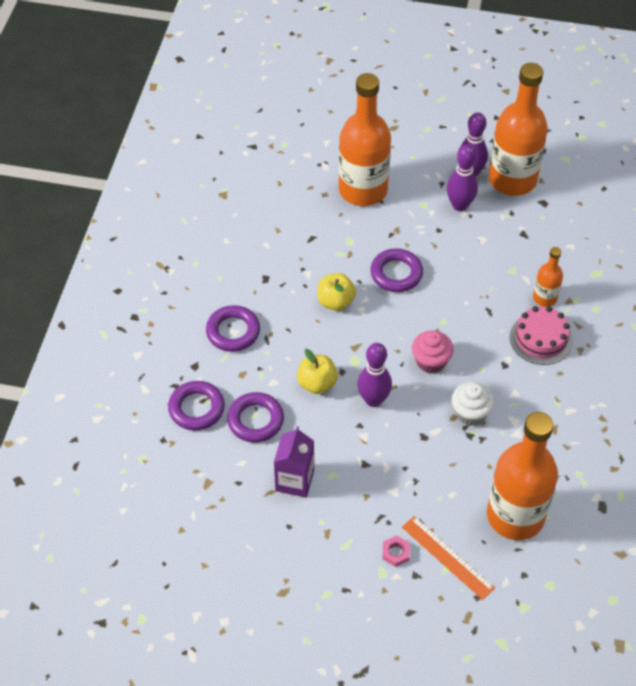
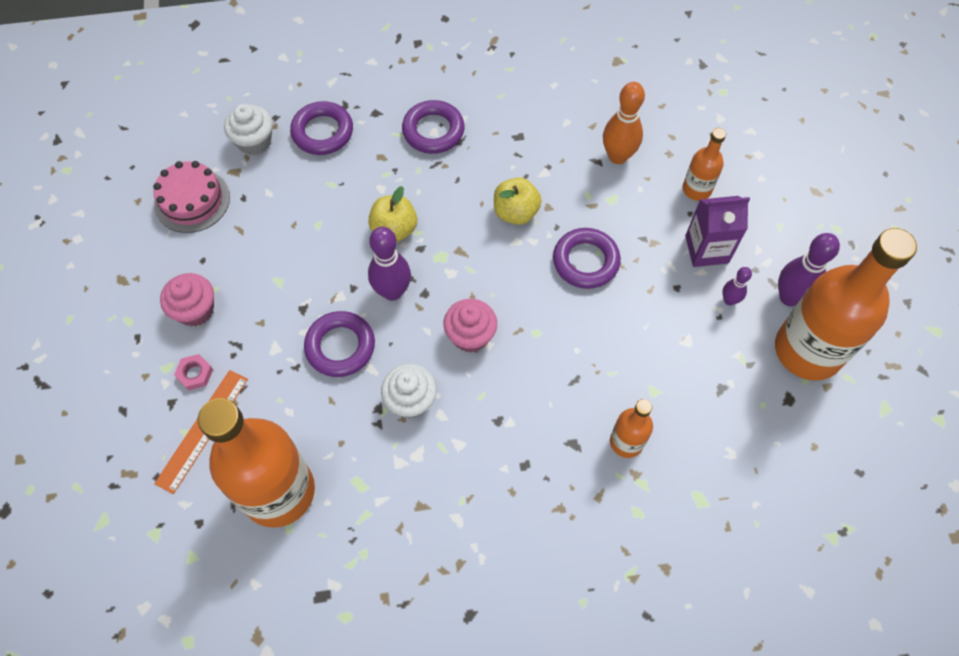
camera: 70 degrees right, 10 degrees up
purple ring [227,392,284,443] -> purple ring moved to [304,311,375,377]
purple carton [274,426,314,498] -> purple carton moved to [685,196,750,267]
orange bottle [339,73,391,206] -> orange bottle [683,128,726,201], size x0.47
purple bowling pin [447,145,478,211] -> purple bowling pin [722,267,752,305], size x0.55
pink cake [510,306,573,365] -> pink cake moved to [153,161,230,233]
none -> pink cupcake [160,273,214,326]
none -> white cupcake [224,104,273,155]
none -> orange bowling pin [603,82,645,164]

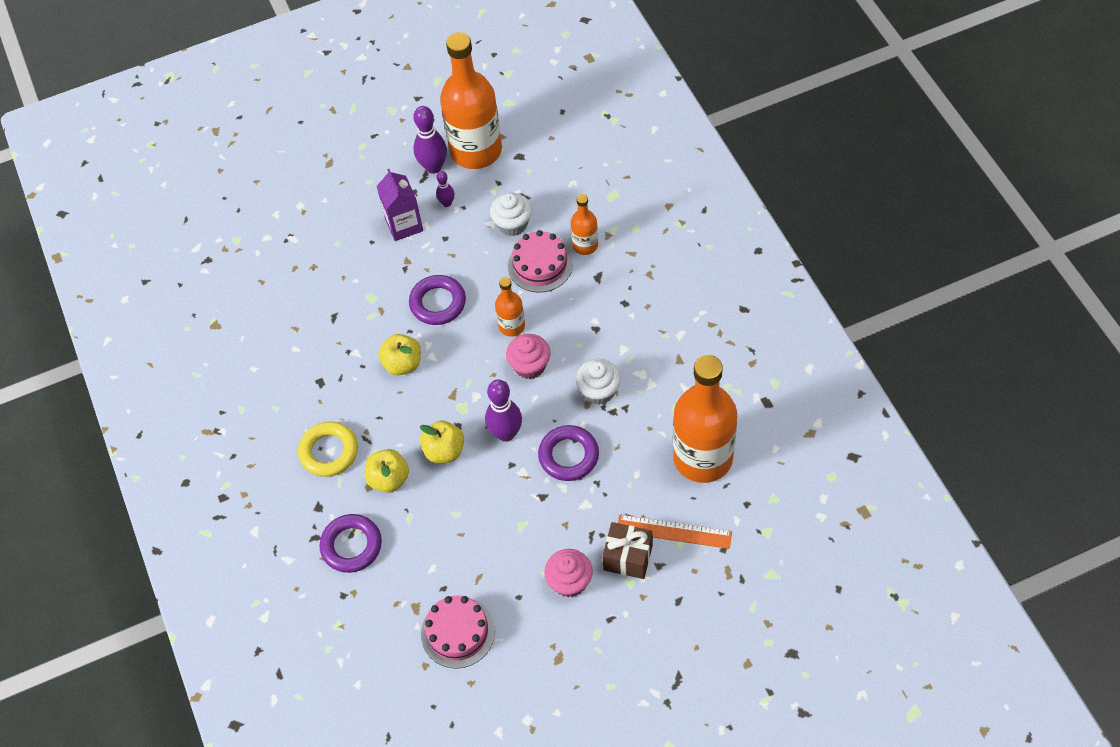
camera: 100 degrees left, 5 degrees down
pink nut [174,354,213,390] -> brown gift [602,522,653,579]
white cupcake [224,104,273,155] -> white cupcake moved to [490,193,532,236]
purple ring [402,100,464,154] -> yellow ring [298,422,358,477]
orange bowling pin [603,82,645,164] -> none
orange bottle [683,128,726,201] -> orange bottle moved to [495,277,525,337]
none -> yellow apple [365,449,409,493]
none -> pink cake [508,230,573,293]

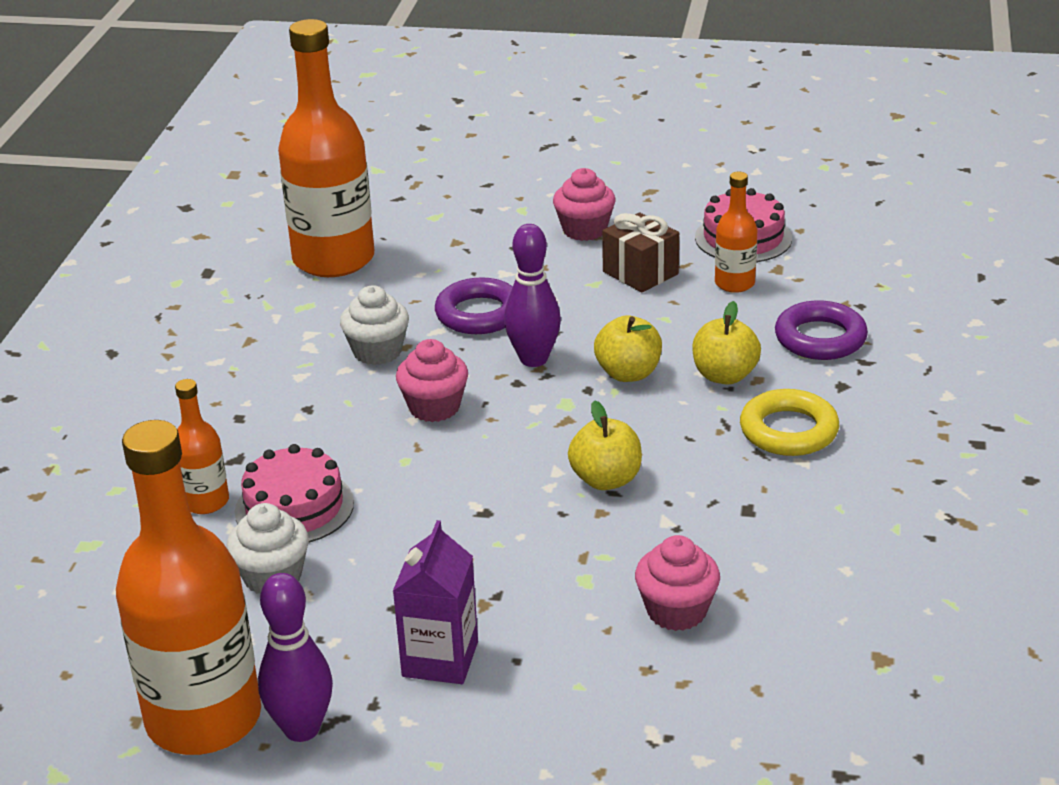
camera: 150 degrees left, 25 degrees down
purple ring [409,275,466,325] -> none
purple bowling pin [436,171,455,207] -> none
orange bottle [495,277,525,337] -> orange bottle moved to [715,172,757,293]
brown gift [602,522,653,579] -> brown gift moved to [602,212,679,293]
orange ruler [618,514,732,549] -> none
none -> pink cupcake [635,535,720,631]

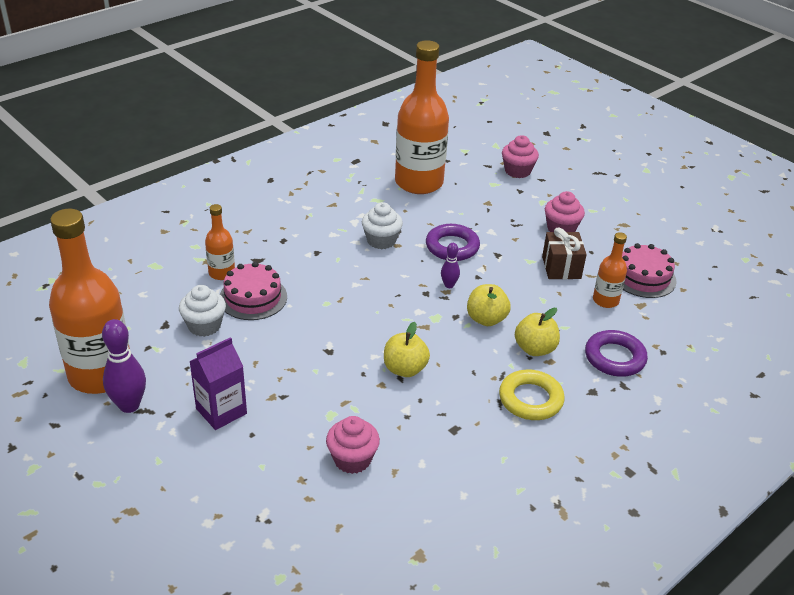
camera: 35 degrees right, 5 degrees up
pink cupcake [396,339,468,422] -> pink cupcake moved to [502,135,539,178]
purple bowling pin [504,224,561,367] -> purple bowling pin [441,243,460,288], size x0.55

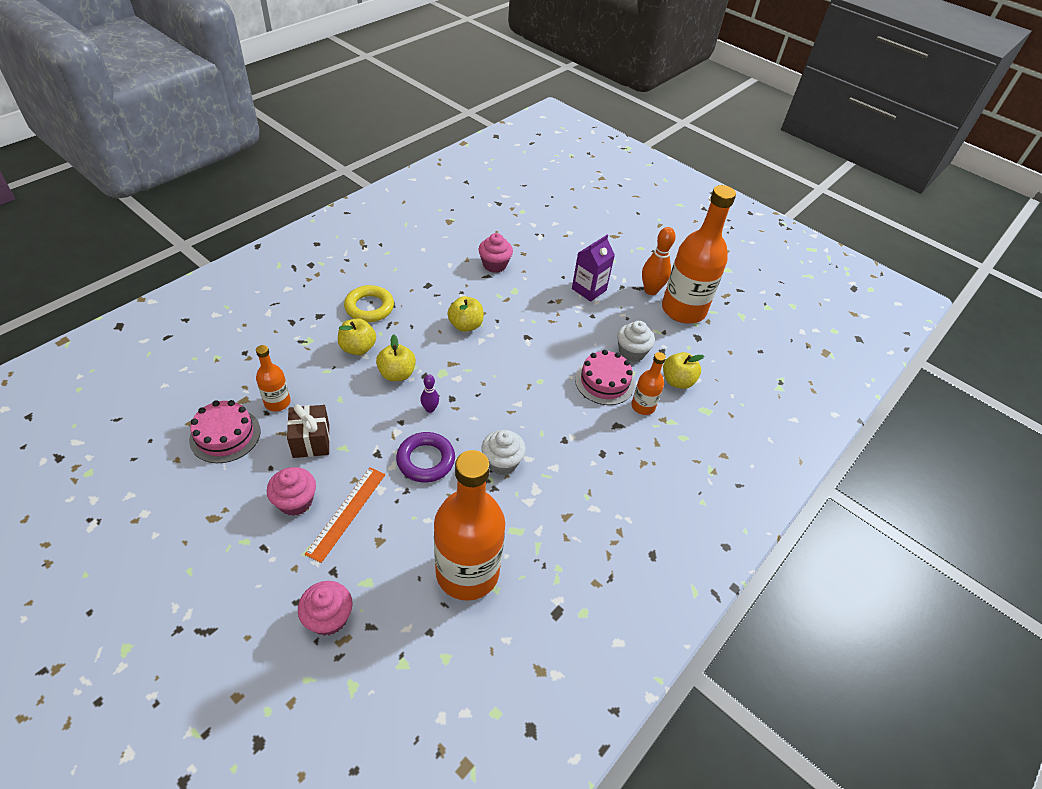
camera: 170 degrees right, 10 degrees up
purple bowling pin [102,319,146,413] -> orange bowling pin [642,227,676,295]
purple ring [585,330,648,377] -> none
none -> orange ruler [305,467,385,563]
none -> yellow apple [663,352,704,389]

